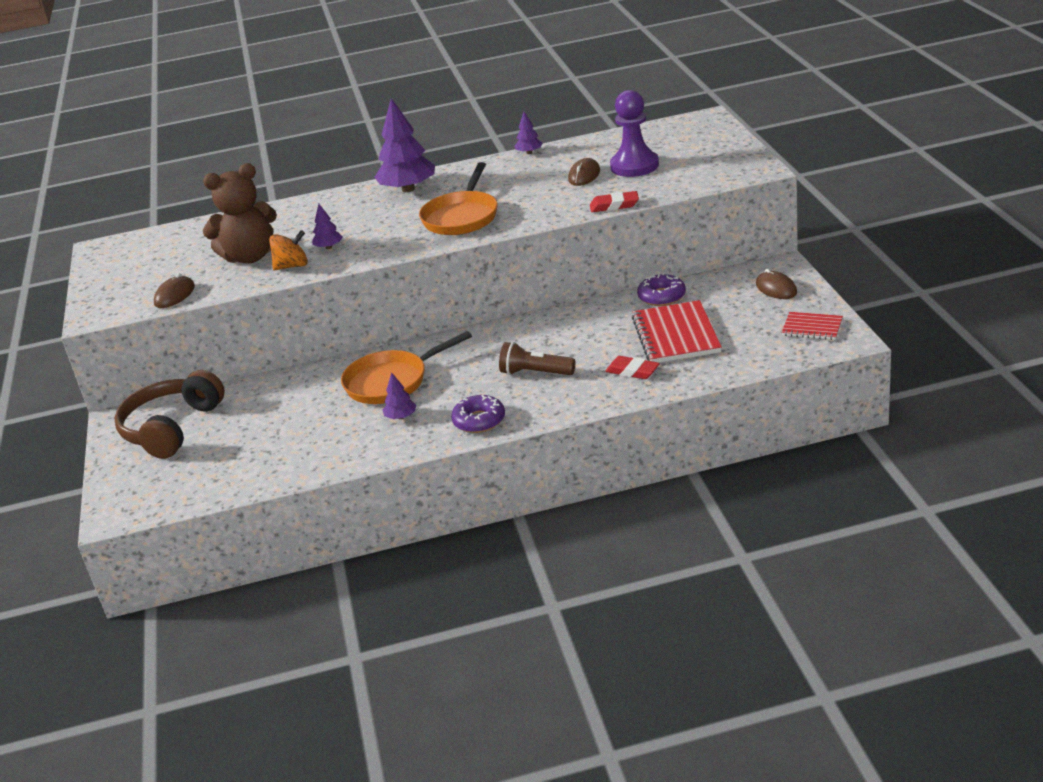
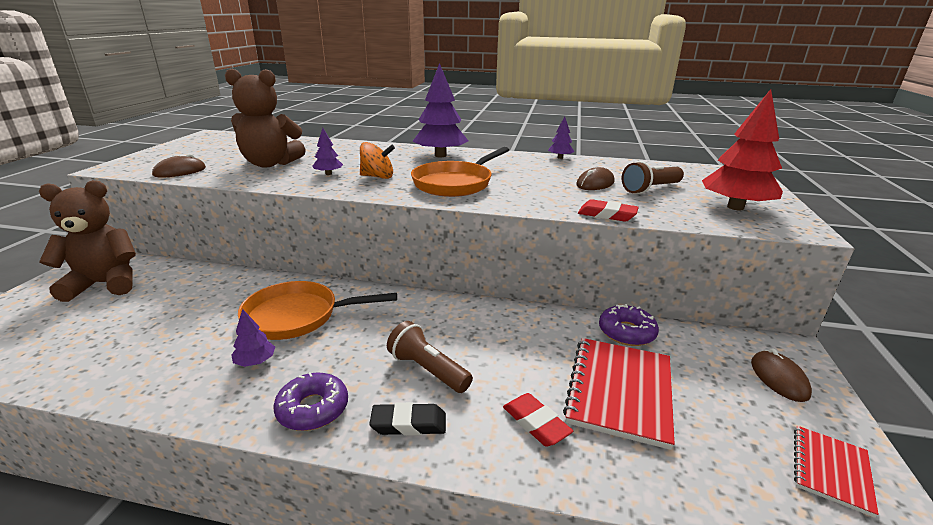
camera: 20 degrees right, 5 degrees down
brown headphones [114,370,225,459] -> brown teddy bear [39,180,136,302]
orange spinning top [269,230,308,270] -> orange spinning top moved to [360,142,395,179]
purple pawn [610,90,659,177] -> brown flashlight [622,161,684,194]
red notebook [782,312,843,340] -> red notebook turned 75 degrees clockwise [794,426,879,518]
none -> black eraser [369,402,446,436]
none -> red tree [702,89,783,210]

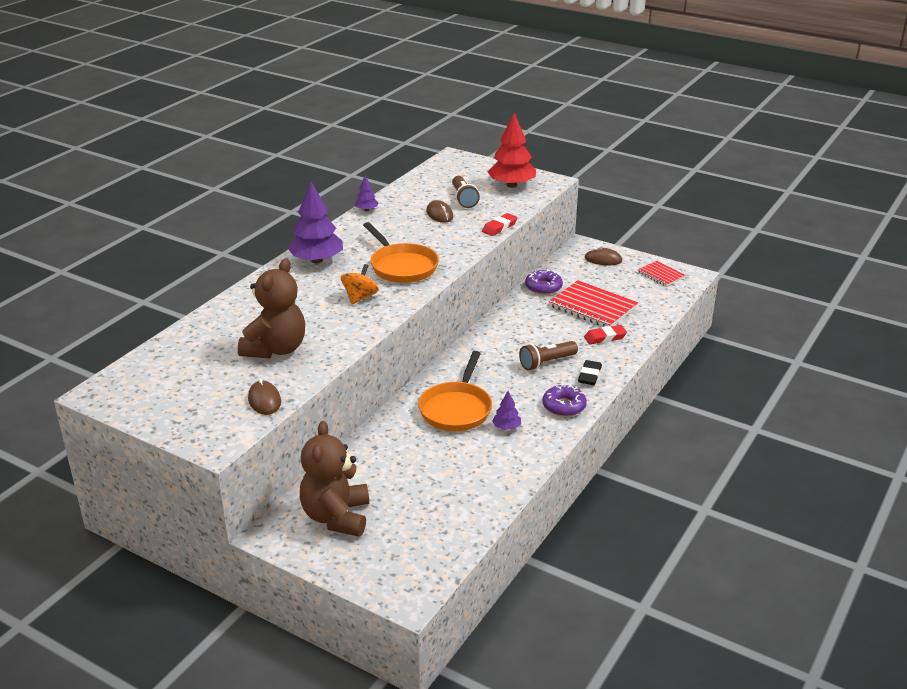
camera: 70 degrees left, 5 degrees up
purple tree [313,128,343,175] -> none

